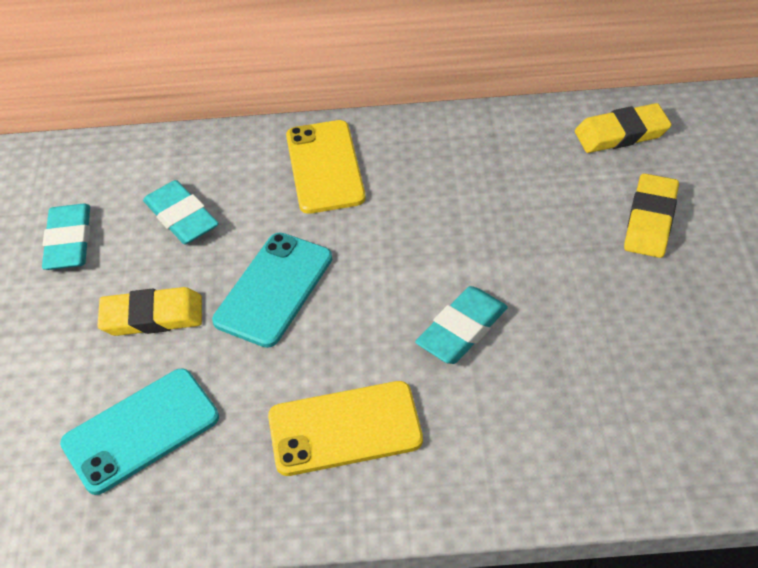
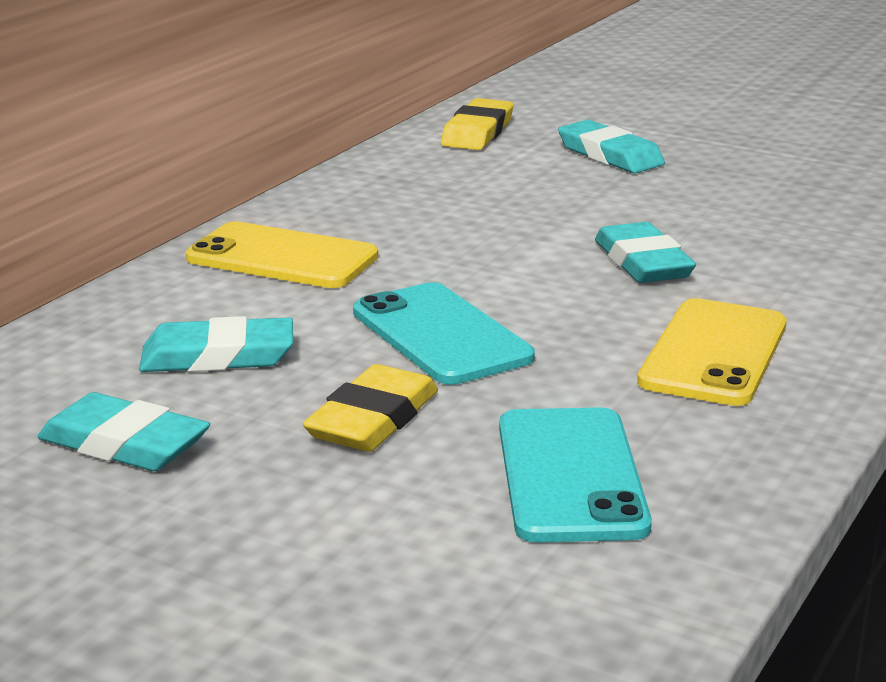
camera: 60 degrees left, 25 degrees down
yellow eraser [624,173,679,258] -> turquoise eraser [558,120,665,173]

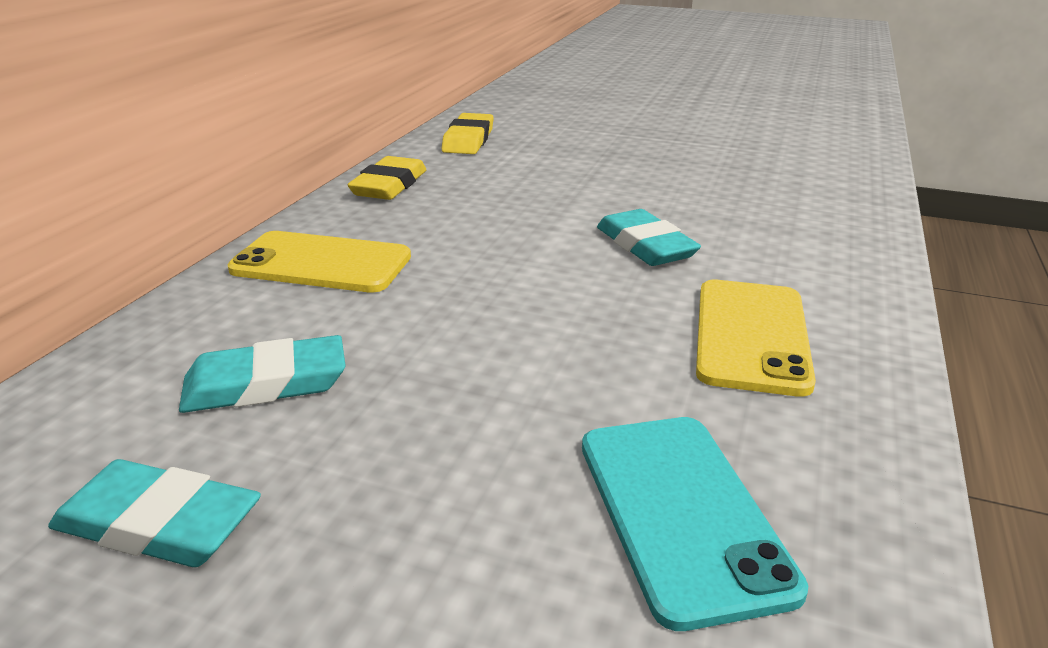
camera: 10 degrees left, 5 degrees up
yellow eraser [303,364,438,452] -> yellow eraser moved to [347,156,426,200]
turquoise phone [353,282,535,385] -> none
turquoise eraser [558,120,665,173] -> none

